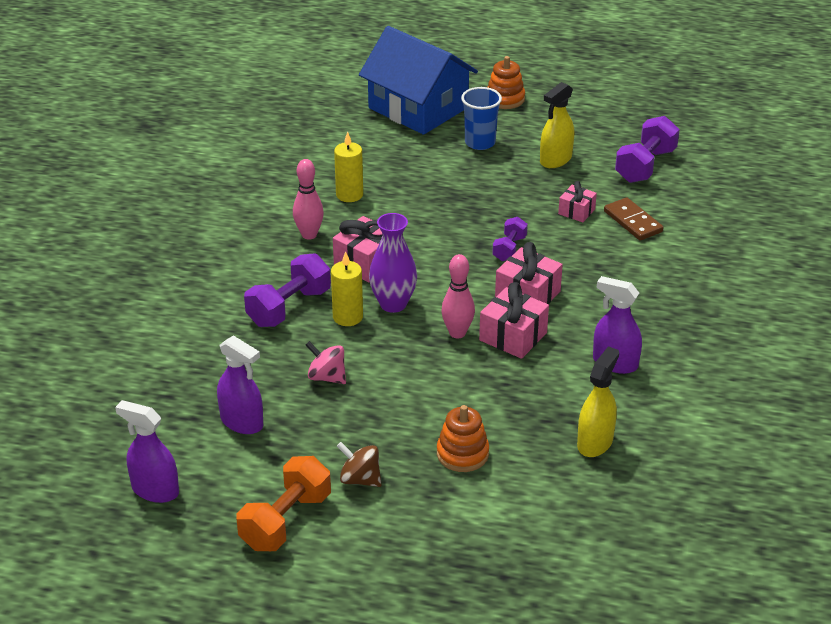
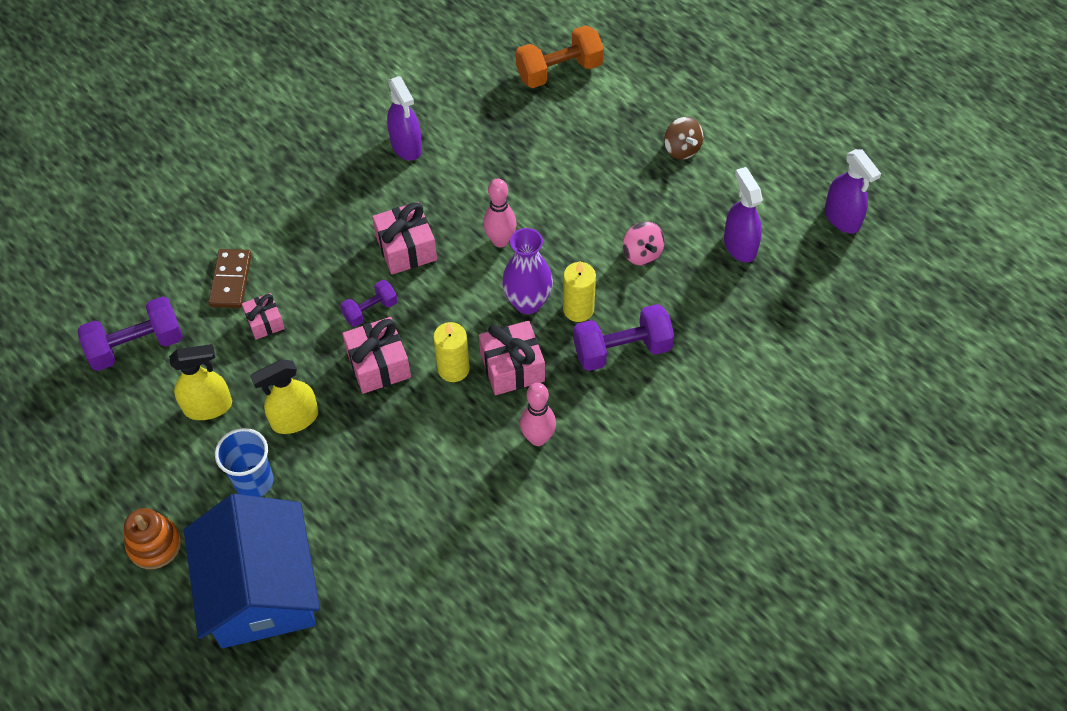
camera: 145 degrees left, 20 degrees up
orange dumbbell [236,456,331,551] -> orange dumbbell moved to [515,25,604,88]
yellow candle [334,132,363,202] -> yellow candle moved to [433,322,470,382]
orange stacking toy [437,405,489,472] -> none
pink gift [479,282,549,359] -> pink gift moved to [342,317,411,394]
yellow spray bottle [577,346,619,457] -> yellow spray bottle moved to [250,360,318,434]

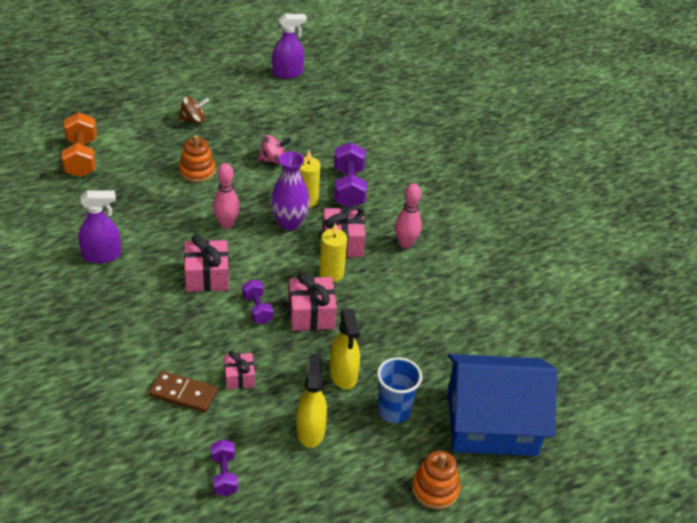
camera: 80 degrees left, 15 degrees down
purple dumbbell [78,296,183,371] -> purple dumbbell [211,439,238,496], size x0.58
purple spray bottle [724,167,763,263] -> none
none -> orange stacking toy [179,135,216,183]

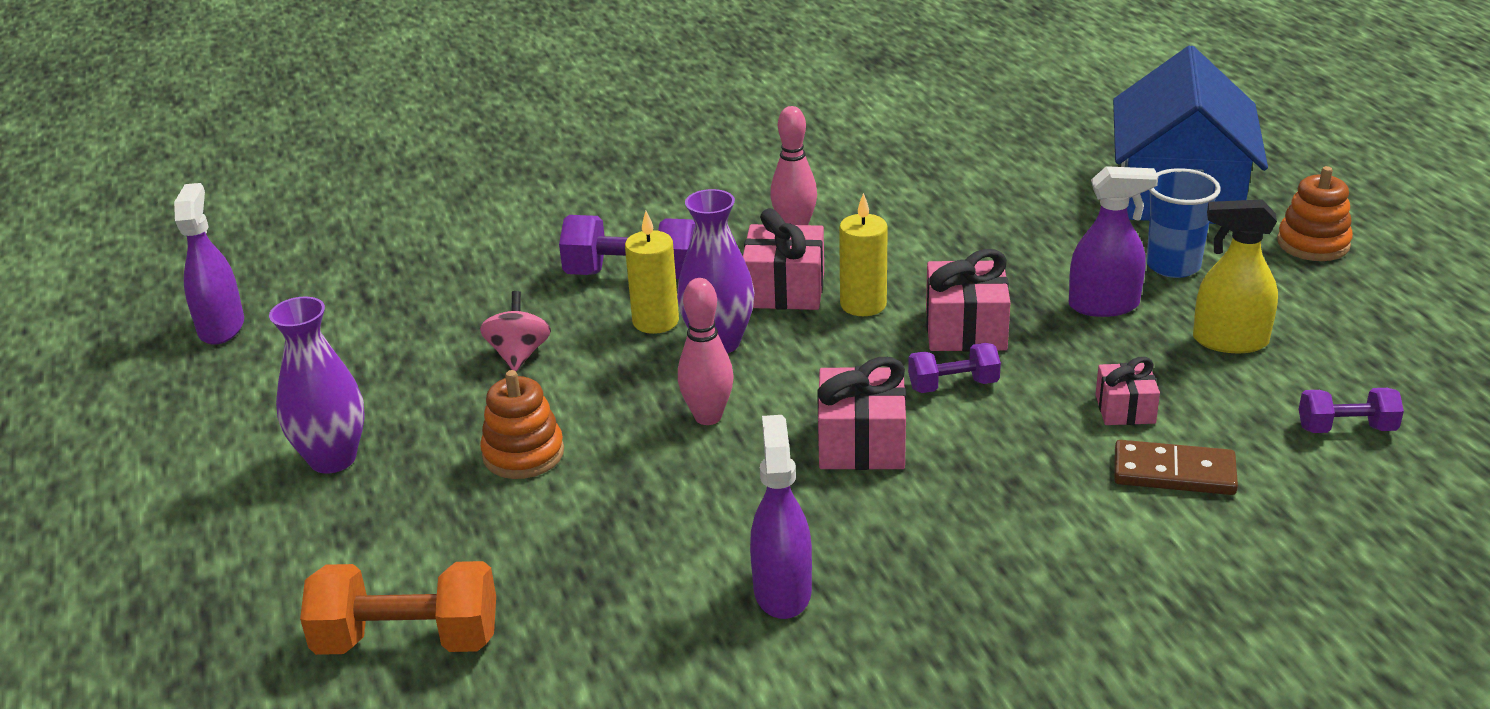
camera: 75 degrees left, 10 degrees down
brown domino [149,371,218,413] -> brown domino turned 75 degrees clockwise [1114,440,1238,495]
brown spinning top [178,96,209,124] -> purple vase [269,297,364,473]
yellow spray bottle [330,309,360,390] -> purple spray bottle [1069,166,1158,317]

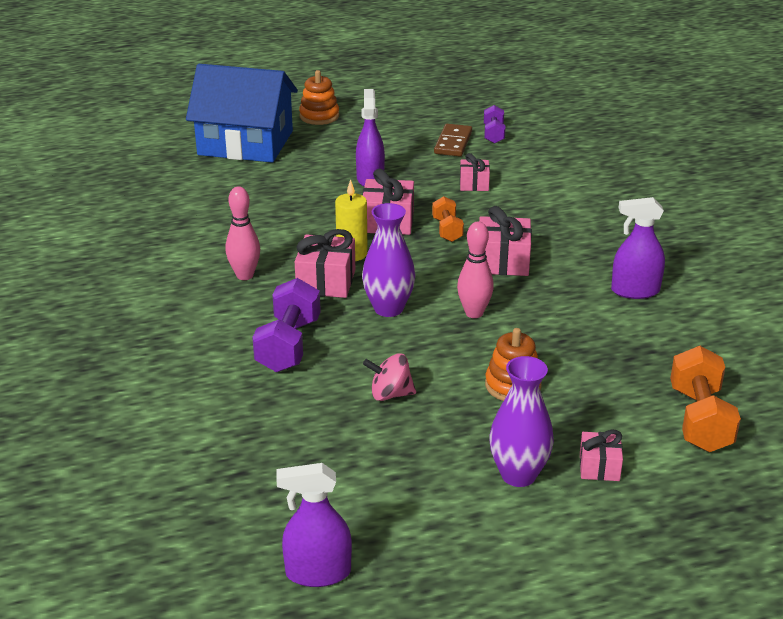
camera: 90 degrees left, 0 degrees up
yellow candle [625,211,679,334] -> none
purple dumbbell [908,343,1001,393] -> orange dumbbell [432,196,464,242]
brown domino [1114,440,1238,495] -> brown domino moved to [434,124,472,157]
blue cup [1146,168,1221,278] -> none
yellow spray bottle [1193,199,1278,353] -> none
none -> pink gift [580,430,623,481]

